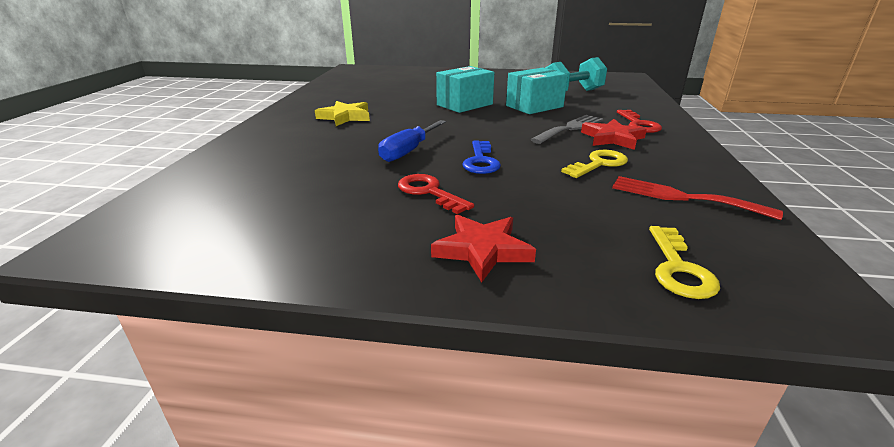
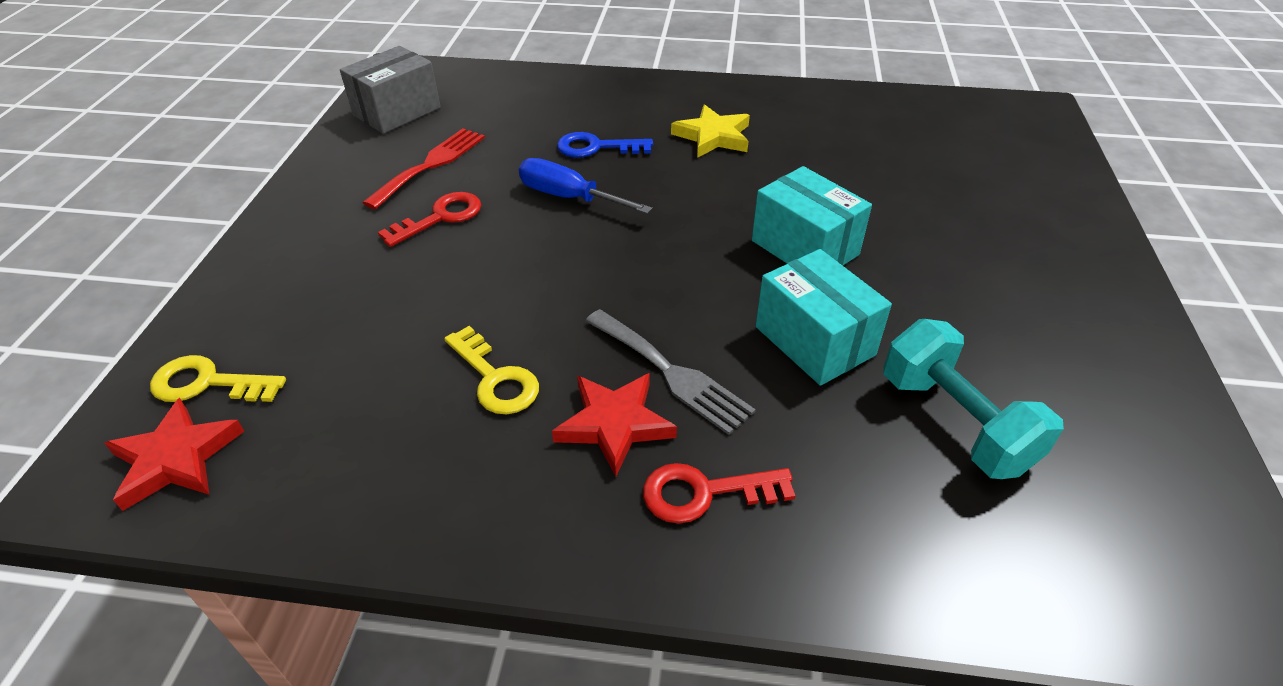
camera: 90 degrees right, 15 degrees up
red star [431,215,536,282] -> red star moved to [104,398,244,511]
blue key [462,141,501,174] -> blue key moved to [557,132,653,157]
red fork [612,176,783,220] -> red fork moved to [362,128,485,209]
none -> grey box [340,46,441,134]

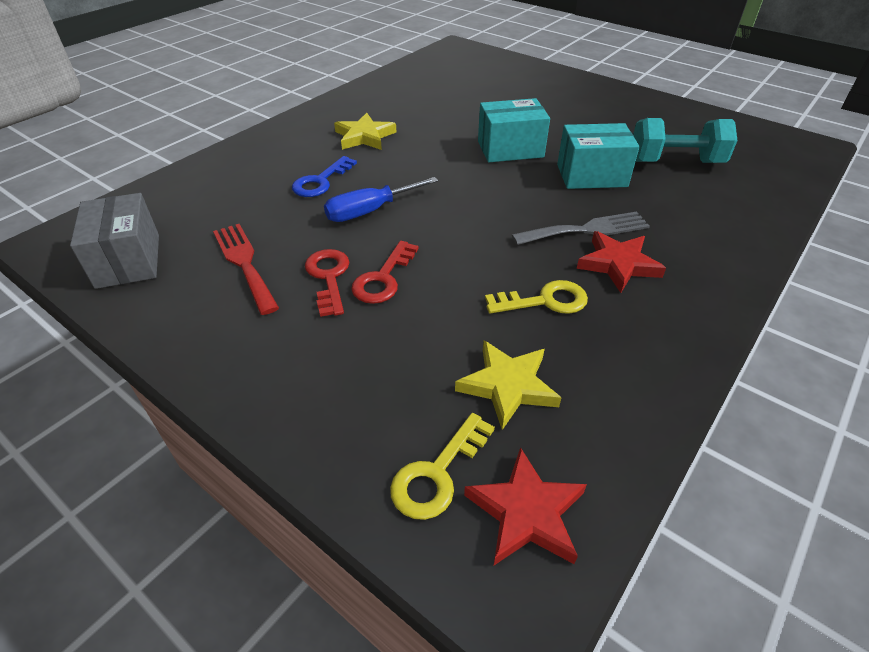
camera: 60 degrees left, 0 degrees up
red key [643,463,795,524] -> red key moved to [351,241,419,304]
none -> yellow star [455,340,561,430]

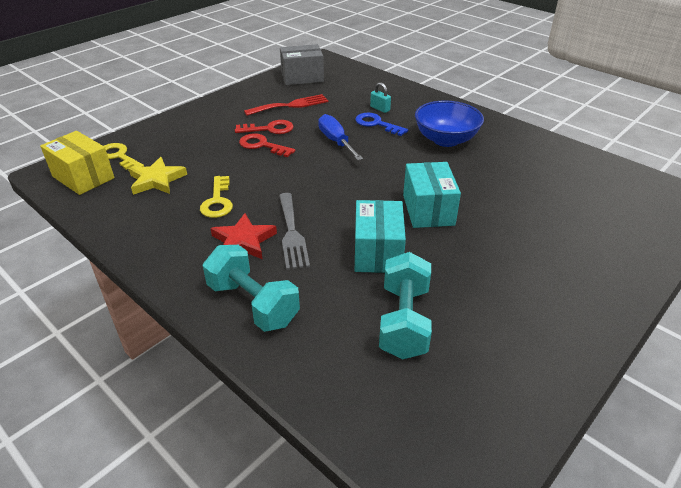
camera: 95 degrees right, 5 degrees down
yellow star [334,113,396,150] -> blue bowl [415,100,484,147]
red star [464,447,587,565] -> yellow box [40,131,114,195]
none -> turquoise dumbbell [203,245,300,332]
none -> turquoise padlock [370,82,391,113]

